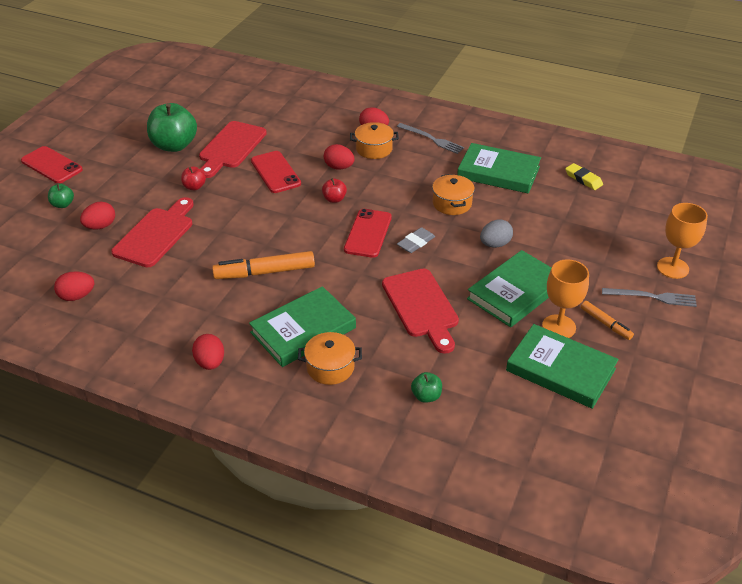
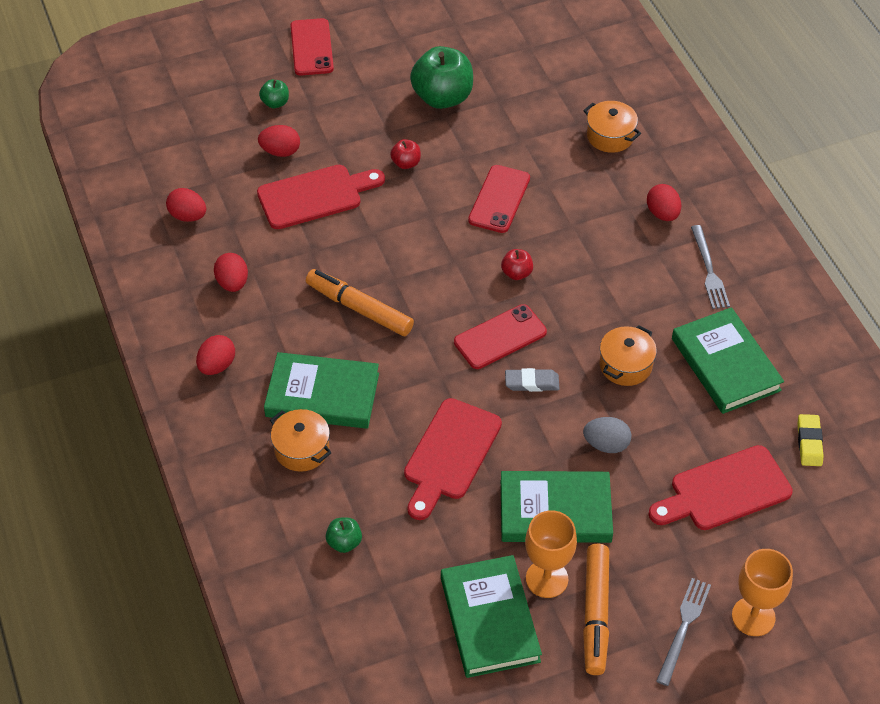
camera: 45 degrees right, 10 degrees up
red cutting board [199,121,267,178] -> red cutting board moved to [648,445,793,530]
red egg [324,144,355,170] -> red egg moved to [214,253,248,292]
orange pot [350,122,399,159] -> orange pot moved to [583,101,641,153]
orange marker [581,301,634,340] -> orange marker [583,544,609,675], size x1.77
grey fork [602,288,697,307] -> grey fork turned 120 degrees counterclockwise [656,578,711,686]

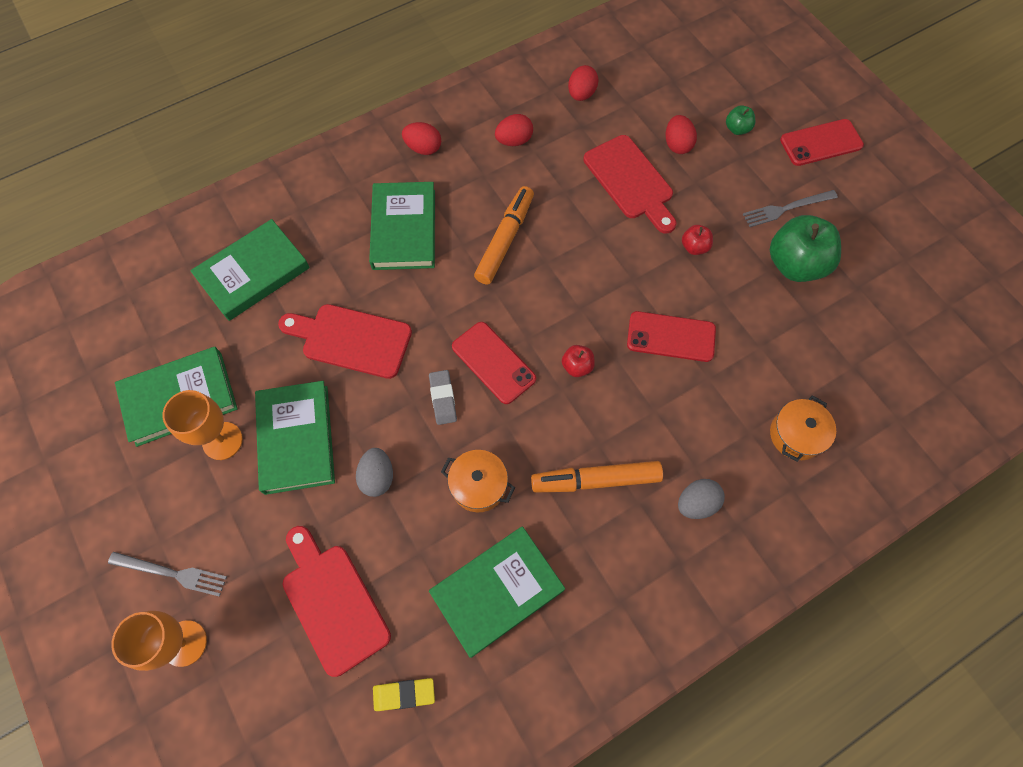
camera: 80 degrees right, 15 degrees up
orange pot [270,409,332,472] -> none
green apple [326,518,362,553] -> green book [190,219,310,321]
orange marker [583,544,609,675] -> orange marker moved to [531,461,663,493]
red egg [647,184,681,221] -> grey egg [678,479,725,519]
grey fork [691,225,730,309] -> grey fork moved to [743,190,838,227]

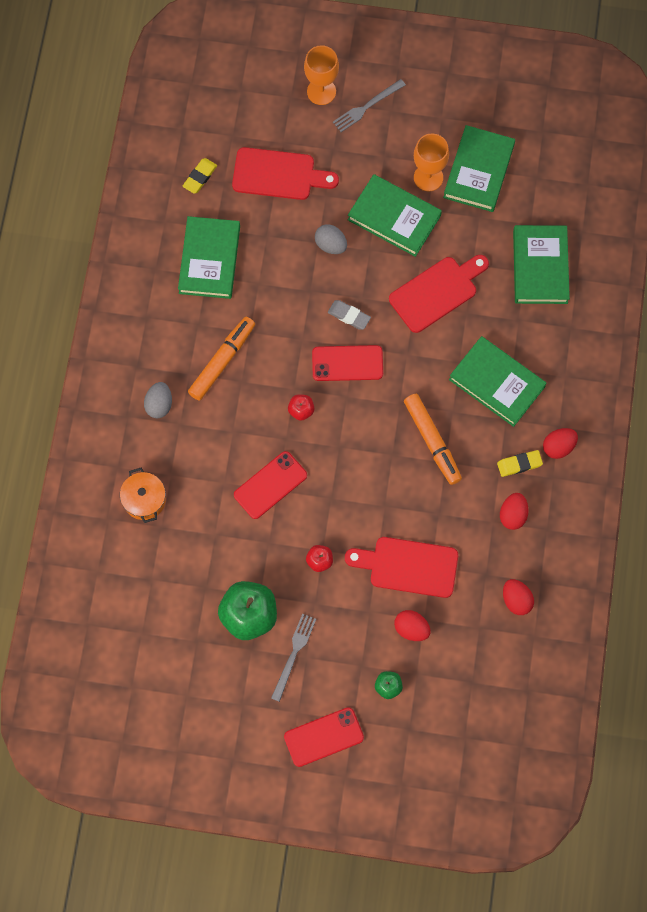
camera: 130 degrees right, 5 degrees up
orange pot [441,450,515,512] -> none
red phone [780,119,864,166] -> red phone turned 45 degrees clockwise [284,707,364,767]
none -> yellow eraser [497,450,543,477]

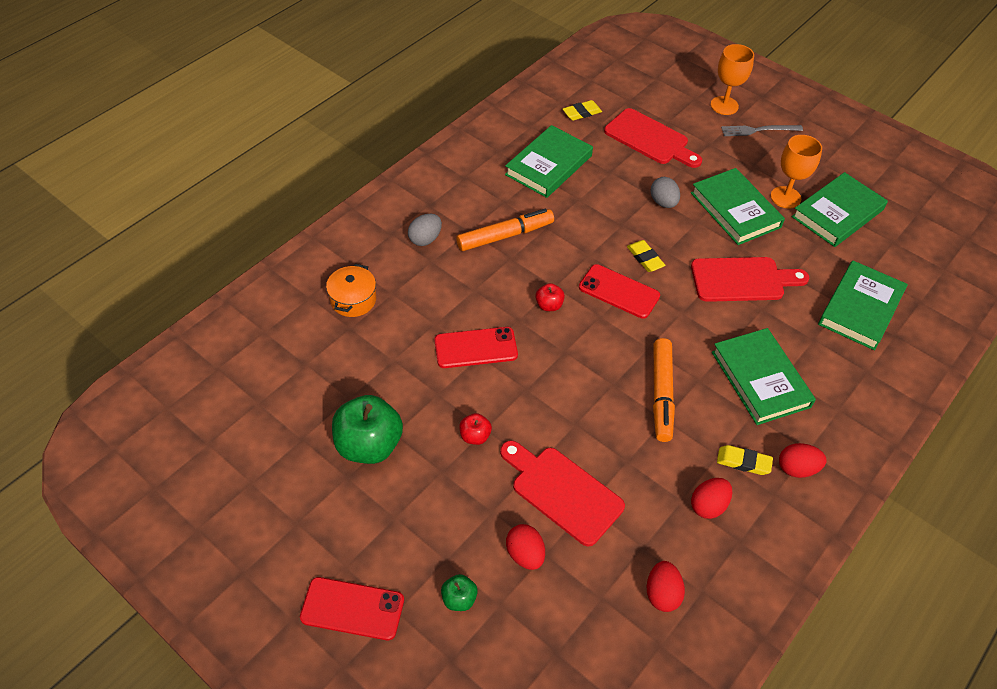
camera: 30 degrees right, 20 degrees down
grey fork [271,614,316,702] -> none
grey eraser [328,300,371,330] -> yellow eraser [627,240,665,272]

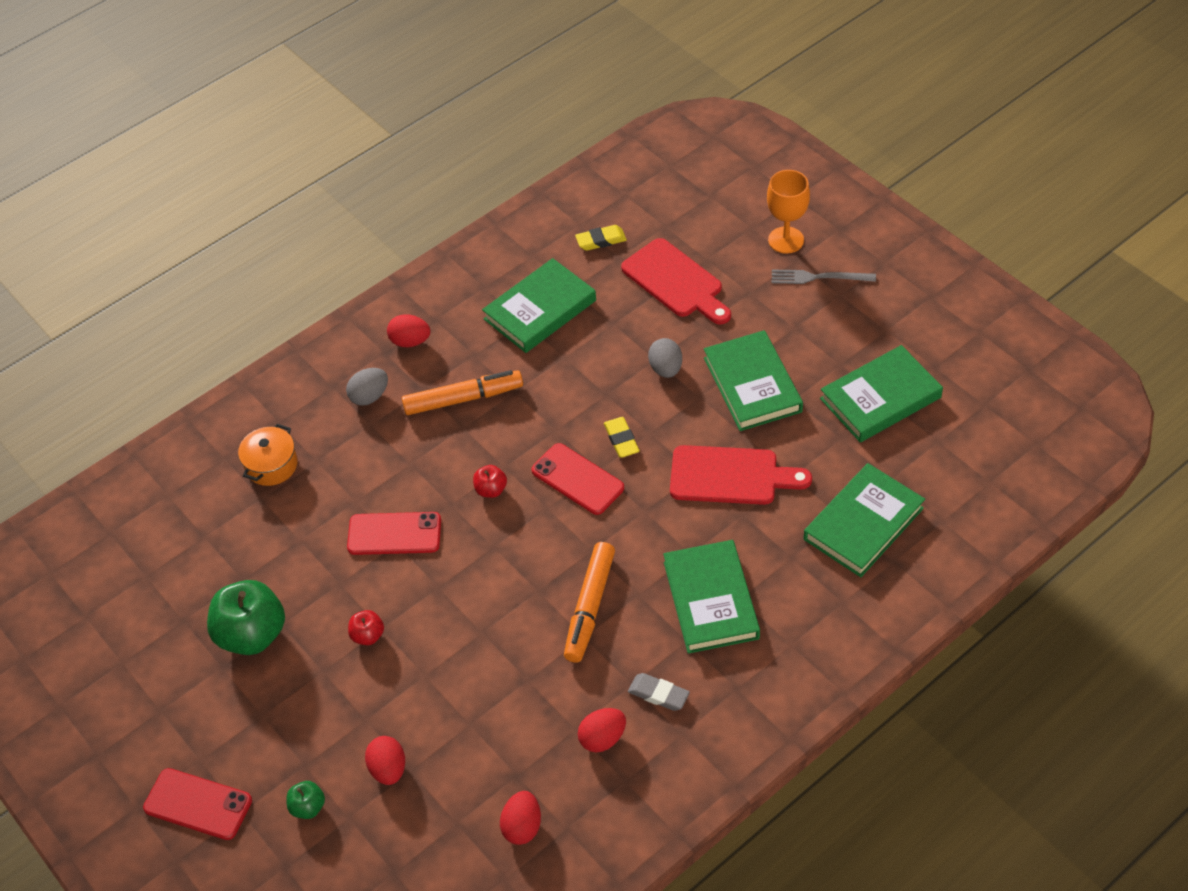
camera: 15 degrees right, 0 degrees up
red cutting board [500,441,625,546] -> none
yellow eraser [717,445,773,475] -> grey eraser [628,673,690,711]
orange goblet [771,135,822,208] -> none
red egg [779,443,827,478] -> red egg moved to [387,314,430,347]

